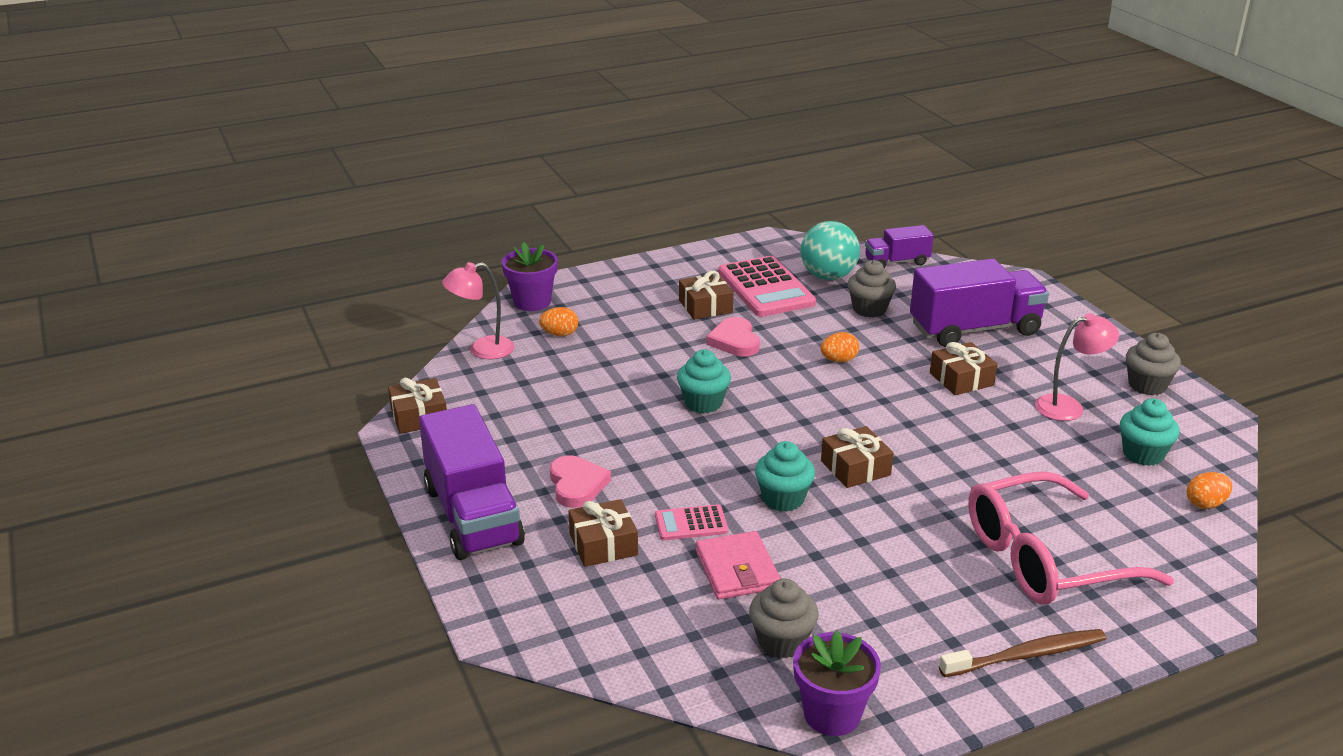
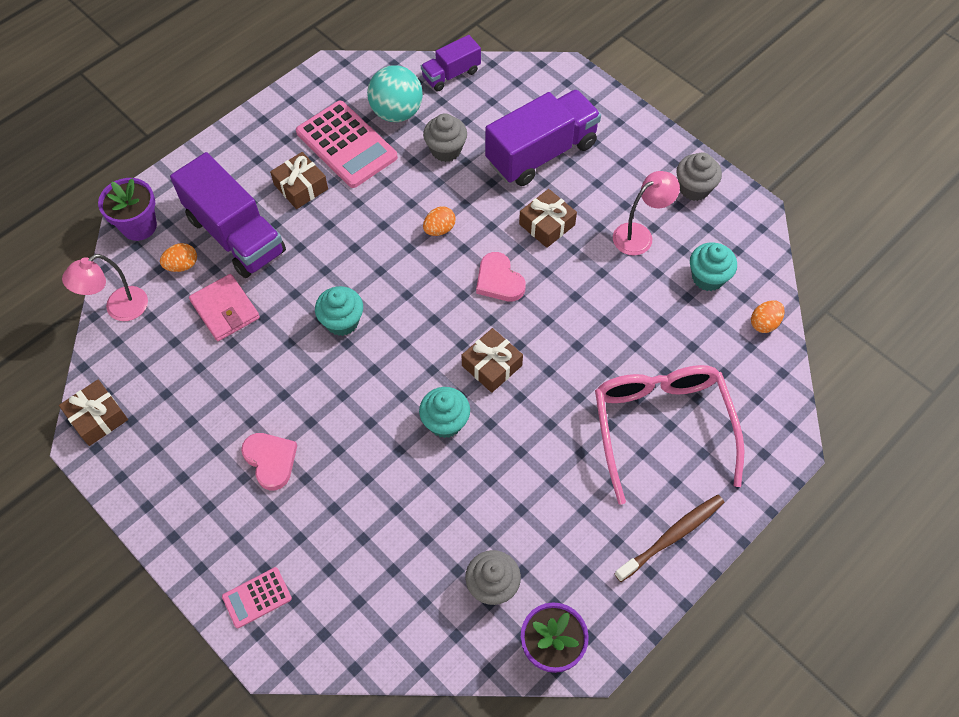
camera: 20 degrees left, 30 degrees up
purple truck [419,404,525,560] -> purple truck moved to [170,152,286,278]
brown gift [569,499,638,567] -> none
pink calculator [655,504,728,540] -> pink calculator moved to [222,567,292,628]
pink wallet [696,531,781,600] -> pink wallet moved to [189,274,260,341]
pink heart [706,317,760,356] -> pink heart moved to [476,252,526,302]
pink glasses [968,471,1174,604] -> pink glasses turned 120 degrees clockwise [595,365,745,505]

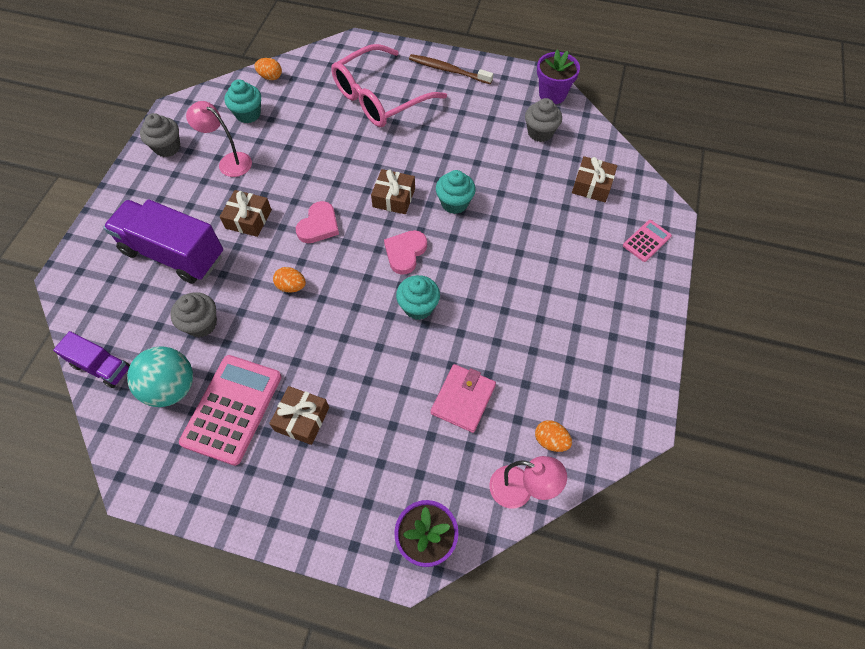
camera: 120 degrees left, 0 degrees up
brown gift [59,380,128,446] -> brown gift moved to [572,156,617,202]
orange egg [160,243,197,272] -> orange egg moved to [535,420,572,452]
purple truck [170,152,286,278] -> none
pink calculator [222,567,292,628] -> pink calculator turned 75 degrees counterclockwise [623,220,672,262]
pink heart [241,433,297,490] -> pink heart moved to [384,230,427,275]

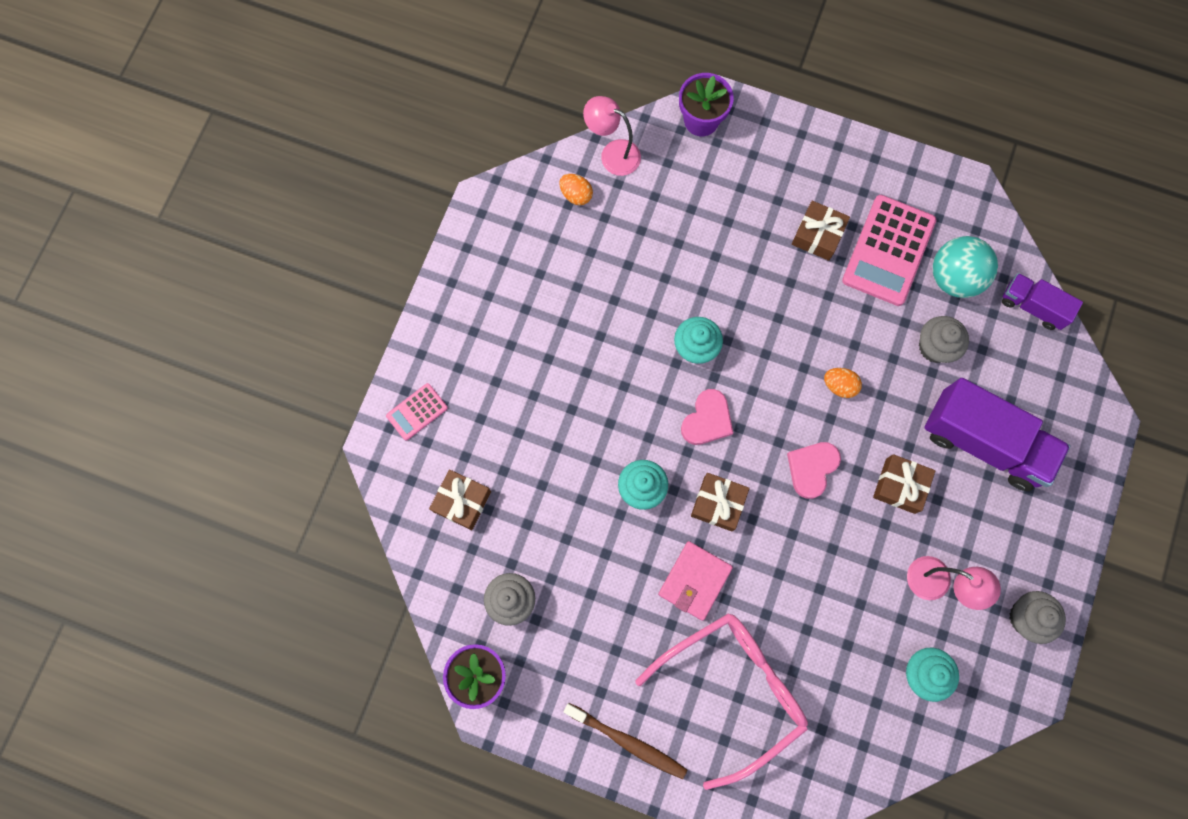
camera: 175 degrees left, 15 degrees up
orange egg [254,58,282,80] -> none
pink wallet [431,364,496,433] -> pink wallet moved to [658,541,733,621]

